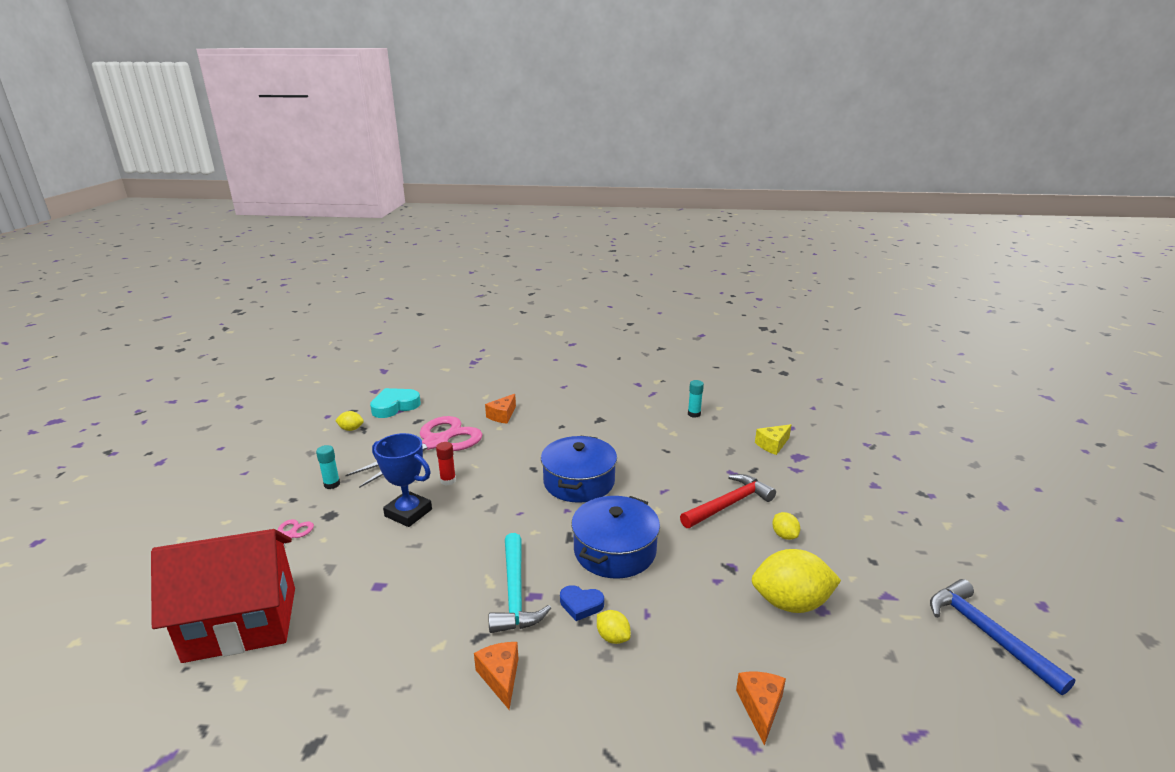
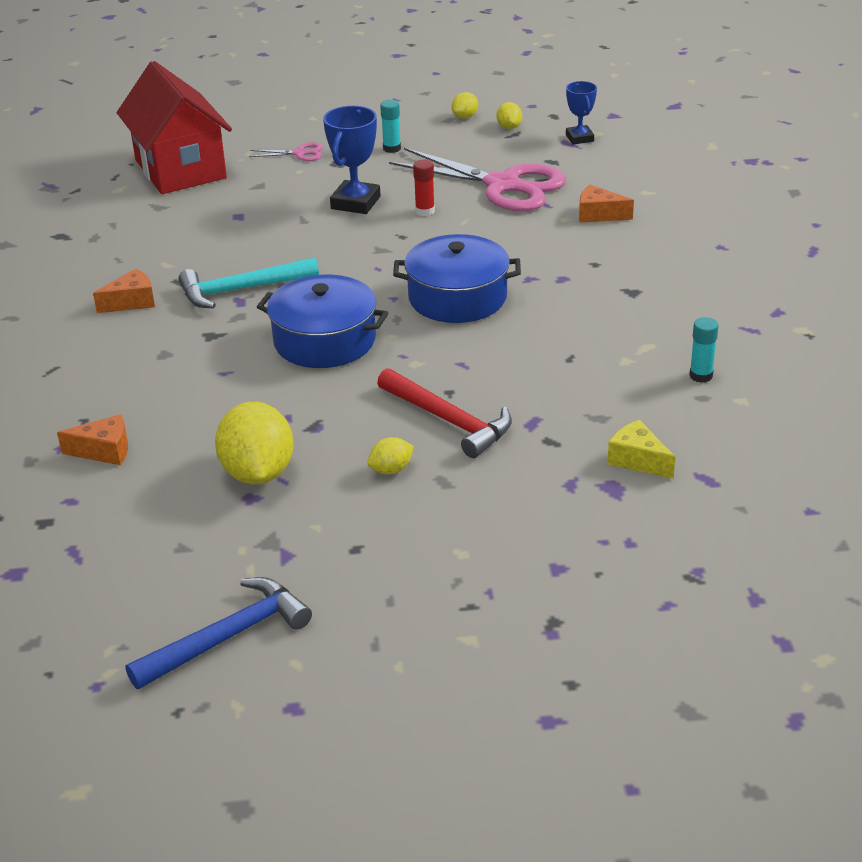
camera: 80 degrees right, 10 degrees up
turquoise heart [370,388,421,418] -> blue trophy [566,81,597,144]
blue heart [560,585,604,621] -> none
yellow lemon [597,610,631,644] -> yellow lemon moved to [452,92,478,119]

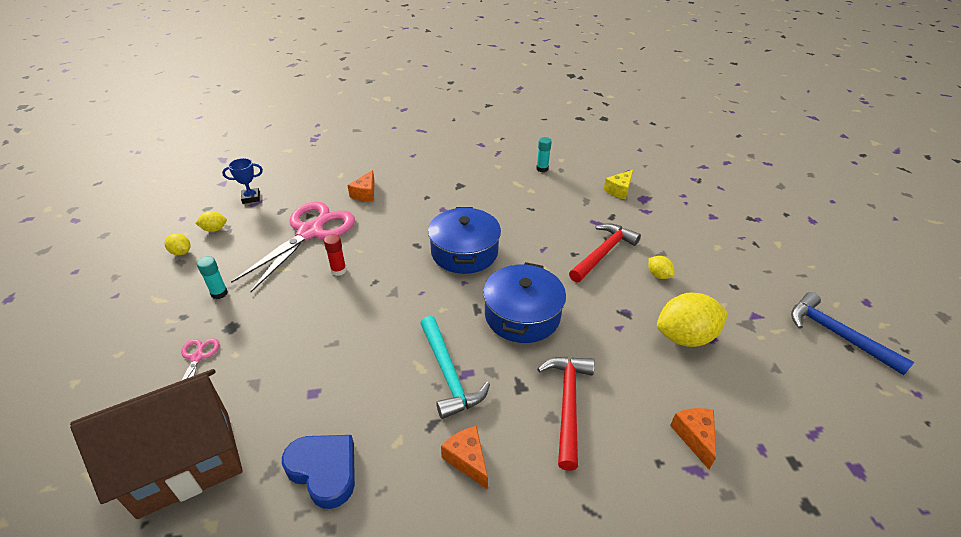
camera: 95 degrees left, 5 degrees up
red house [117,61,232,194] -> brown house [70,369,243,519]
blue trophy [323,106,381,214] -> none
none -> blue heart [282,435,355,509]
none -> red hammer [537,357,595,471]

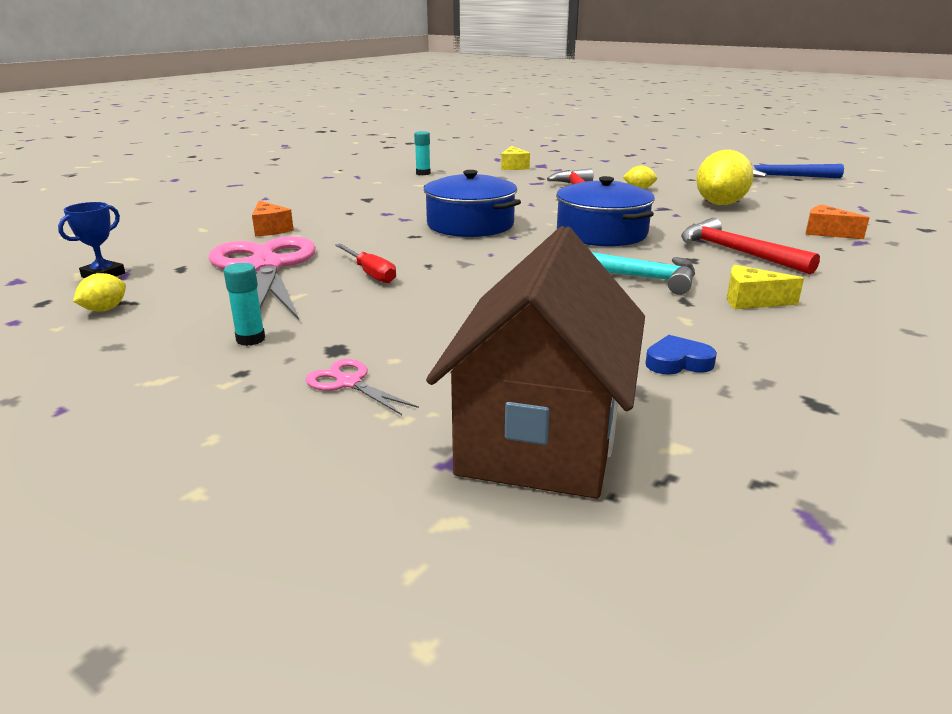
camera: 45 degrees left, 15 degrees down
yellow lemon [164,233,191,255] -> none
blue heart [282,435,355,509] -> blue heart [645,335,717,375], size x0.60
red glue stick [324,234,347,276] -> red screwdriver [335,243,396,283]
orange cheese [441,426,488,490] -> yellow cheese [727,265,804,309]

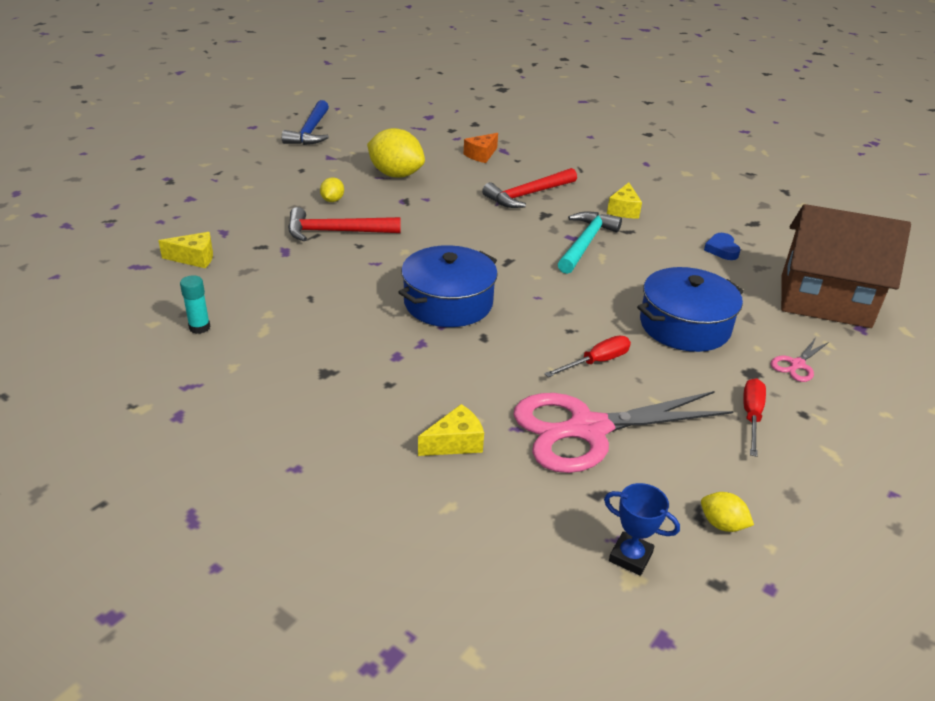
camera: 90 degrees left, 10 degrees up
turquoise glue stick [224,263,265,346] -> red screwdriver [743,378,766,457]
orange cheese [252,201,294,236] -> yellow cheese [418,404,484,456]
blue pot [556,176,655,246] -> blue pot moved to [637,267,744,352]

